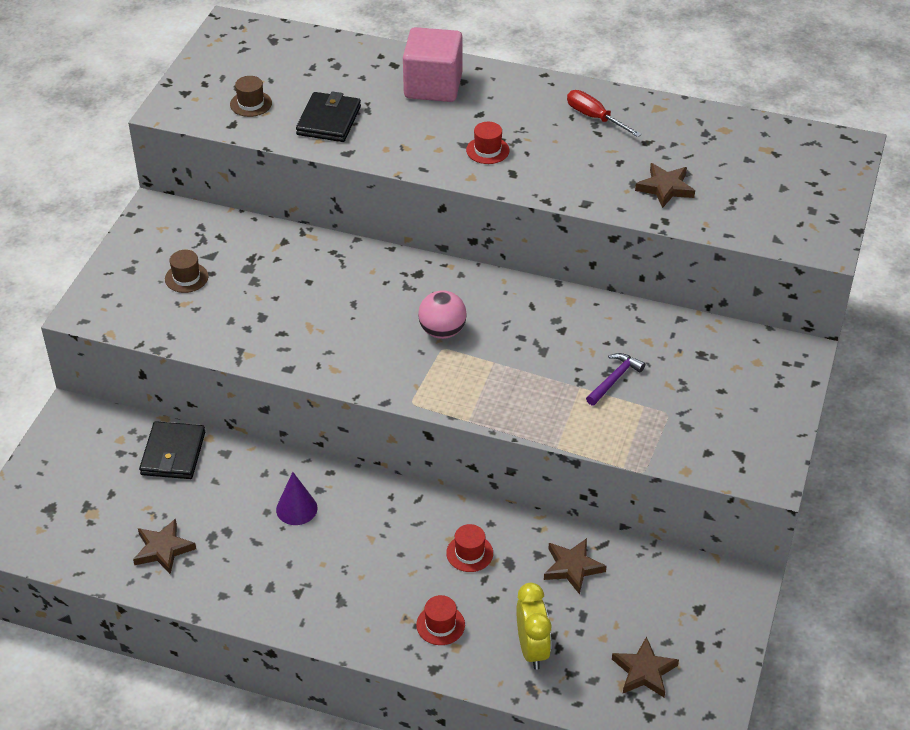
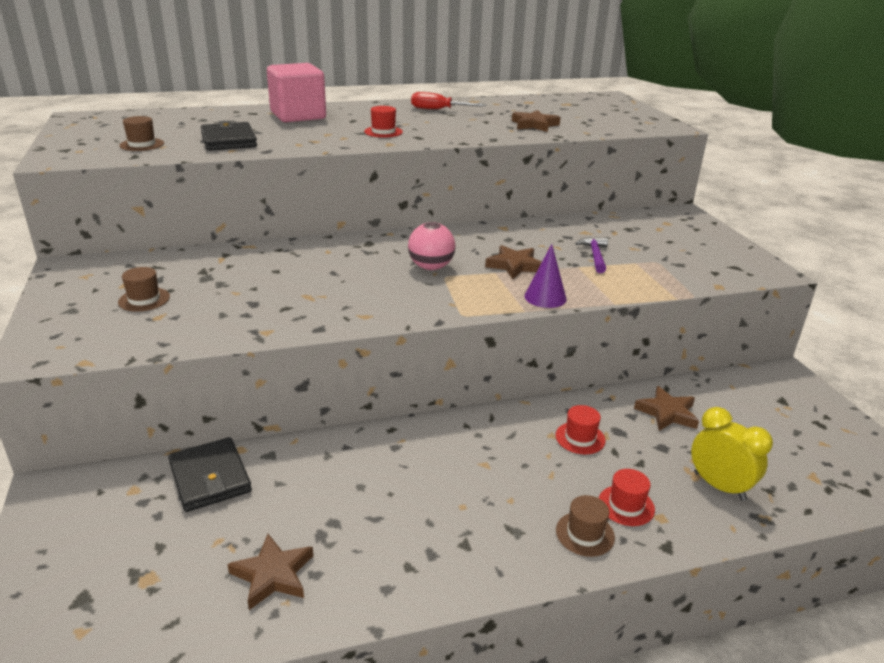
camera: 35 degrees left, 15 degrees down
purple cone [276,472,317,525] -> purple cone moved to [524,244,567,308]
brown star [612,637,679,697] -> brown star moved to [485,245,542,279]
none -> brown hat [556,495,615,557]

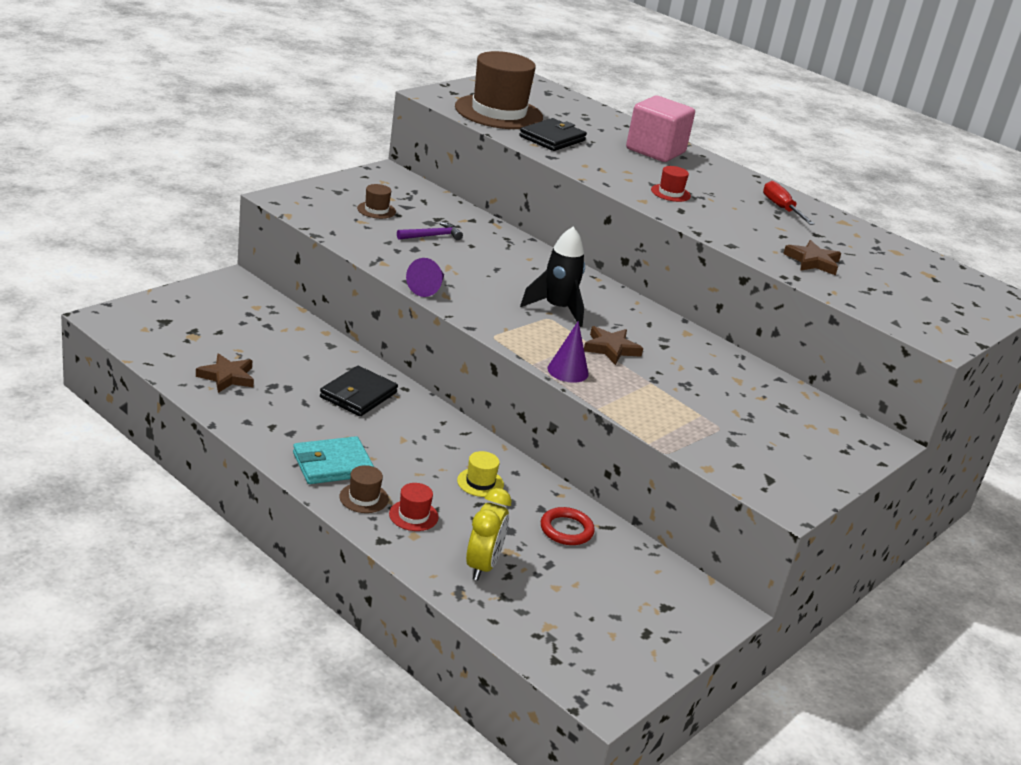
camera: 55 degrees right, 0 degrees up
brown hat [119,116,164,151] -> brown hat [455,51,543,129], size x2.42
black wallet [168,437,252,512] -> black wallet moved to [320,366,398,416]
pink ball [408,222,455,270] -> black rocket [520,227,585,327]
red hat [555,405,606,454] -> yellow hat [457,451,504,497]
purple hammer [575,237,608,273] -> purple hammer moved to [397,222,463,240]
brown star [634,386,699,431] -> red ring [541,507,595,545]
none -> turquoise wallet [293,436,374,484]
none -> purple cone [406,258,444,297]

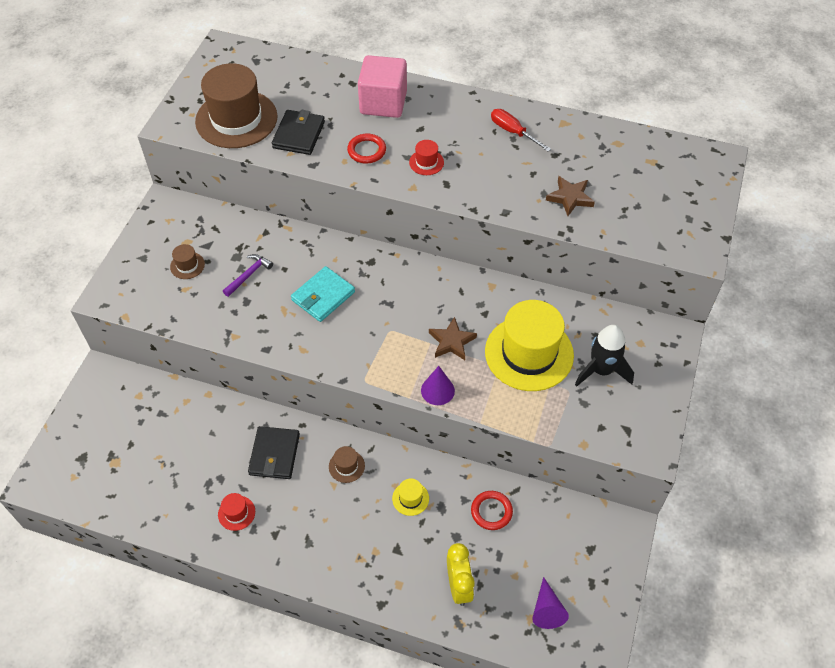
camera: 20 degrees left, 25 degrees up
brown star [196,353,254,393] -> none
turquoise wallet [293,436,374,484] -> turquoise wallet moved to [291,266,355,322]
brown hat [340,465,389,513] -> brown hat moved to [329,446,365,483]
red hat [389,483,439,531] -> red hat moved to [218,493,255,531]
purple cone [406,258,444,297] -> purple cone moved to [532,577,569,629]
black rocket [520,227,585,327] -> black rocket moved to [575,325,634,387]
none -> red ring [347,134,386,163]
none -> yellow hat [485,300,574,391]

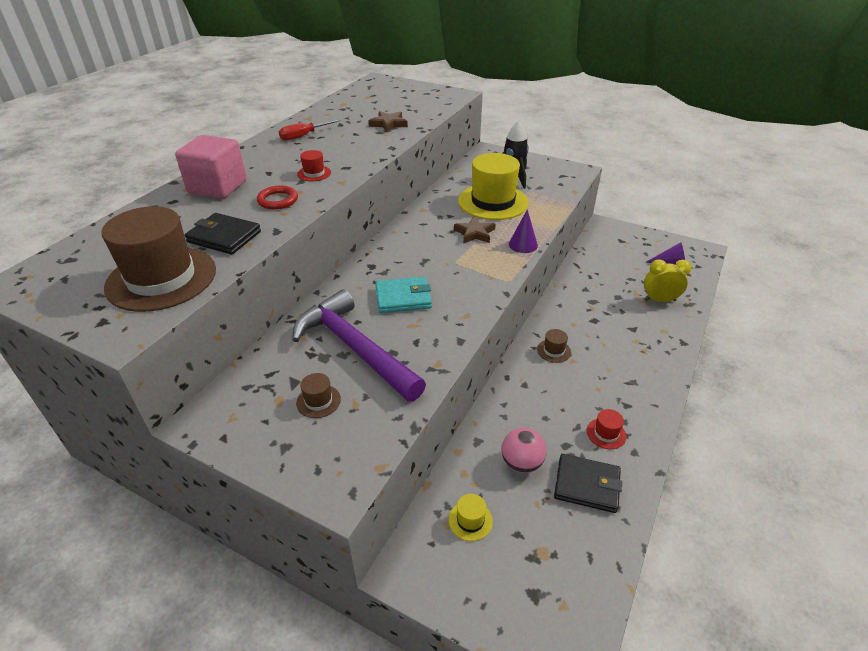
camera: 80 degrees left, 15 degrees down
purple hammer [223,254,273,297] -> purple hammer [292,289,426,402], size x2.47
black wallet [248,426,300,479] -> black wallet moved to [554,454,622,513]
turquoise wallet [291,266,355,322] -> turquoise wallet turned 60 degrees counterclockwise [375,277,432,313]
yellow hat [392,479,429,516] -> yellow hat moved to [449,494,493,541]
red ring [471,491,513,530] -> none
none -> pink ball [502,427,546,473]

